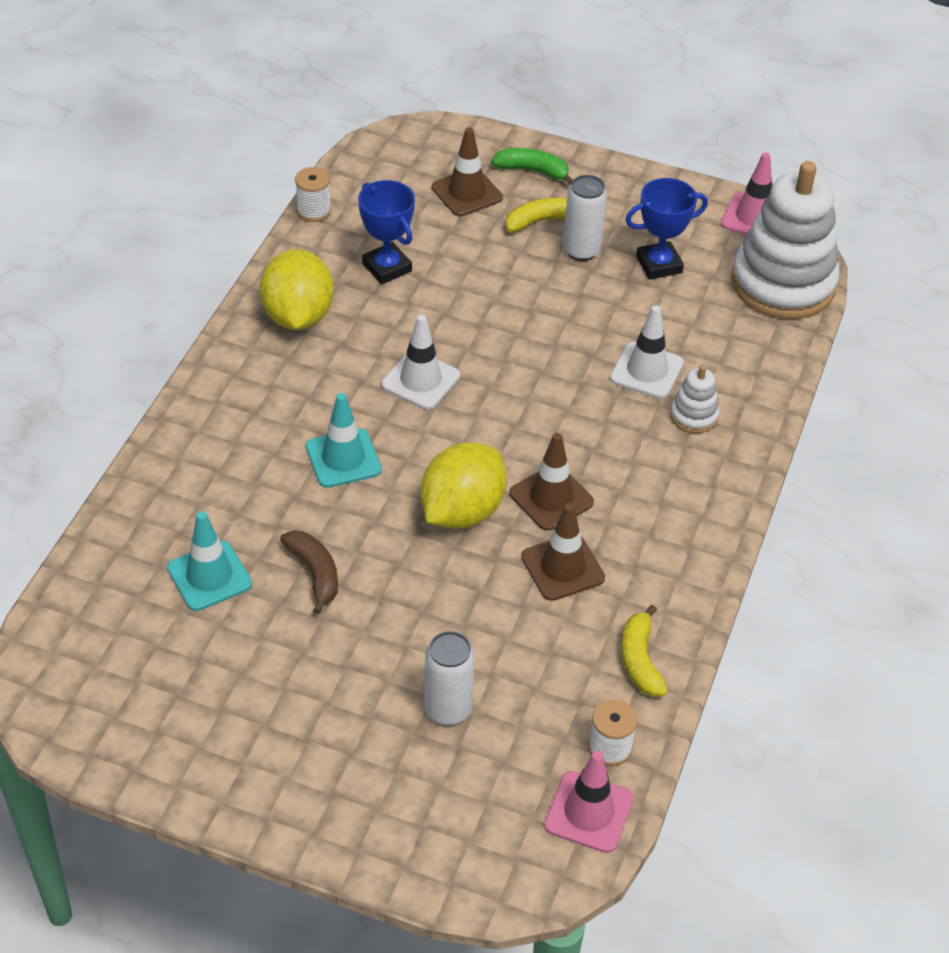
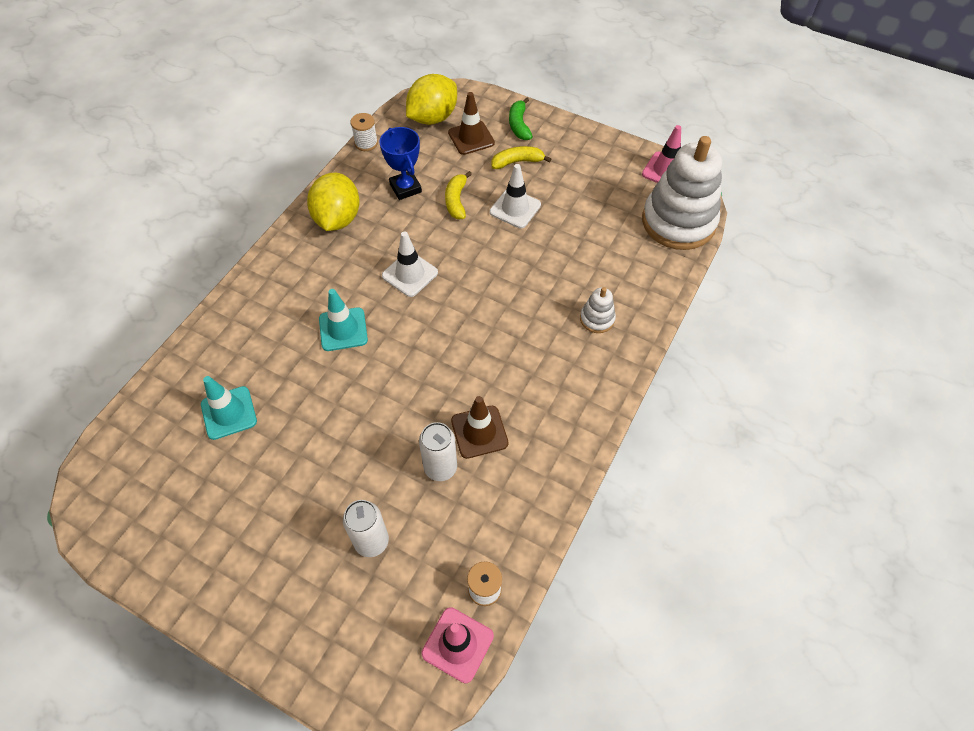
camera: 10 degrees right, 10 degrees up
brown banana [280,530,338,614] -> none
yellow lemon [421,442,507,529] -> yellow lemon moved to [406,74,457,125]
green banana [492,148,573,185] -> green banana turned 120 degrees counterclockwise [509,97,533,140]
brown traffic cone [509,433,594,531] -> none
white can [563,175,607,261] -> white can moved to [419,422,457,481]
white traffic cone [610,305,684,399] -> white traffic cone moved to [490,164,541,228]
yellow banana [621,605,668,697] -> yellow banana moved to [445,171,472,219]
blue trophy [625,178,708,280] -> none

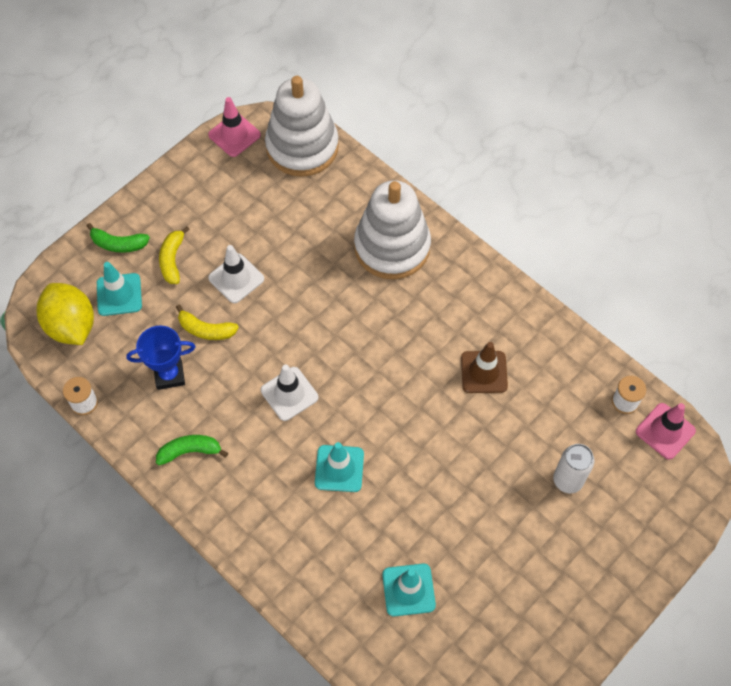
camera: 75 degrees left, 5 degrees up
yellow lemon [307,173,360,231] -> green banana [156,435,228,465]
white can [419,422,457,481] -> none
brown traffic cone [448,92,495,155] -> turquoise traffic cone [97,262,142,316]
white stacking toy [580,287,616,333] -> white stacking toy [354,181,431,280], size x2.31

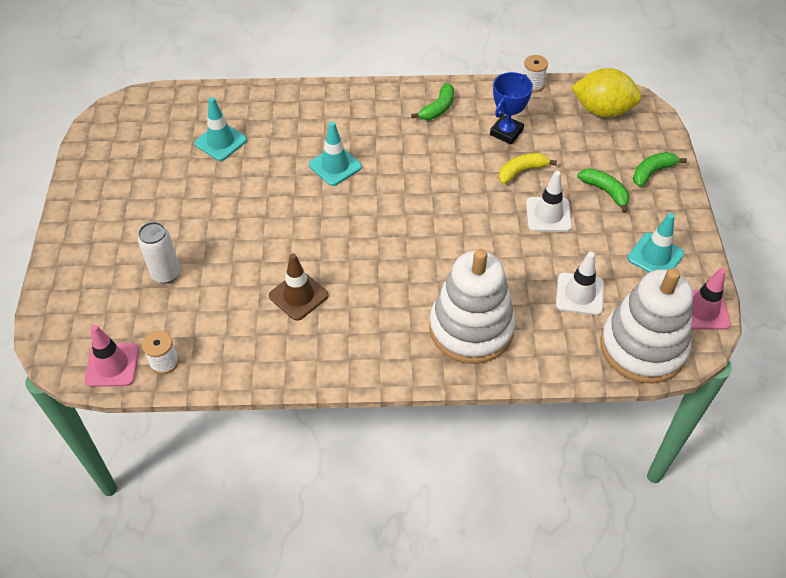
camera: 135 degrees right, 10 degrees down
turquoise traffic cone [97,262,142,316] -> turquoise traffic cone moved to [627,213,684,273]
yellow banana [159,227,190,284] -> green banana [578,168,629,213]
white traffic cone [261,364,318,421] -> white traffic cone moved to [556,252,604,315]

